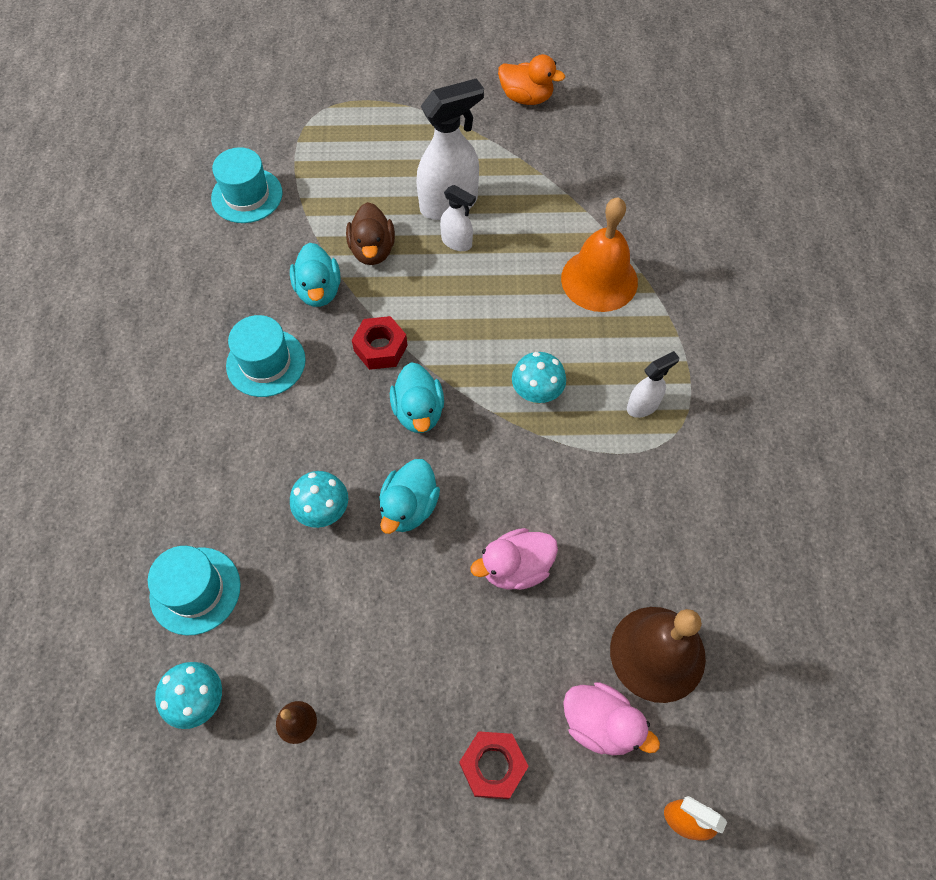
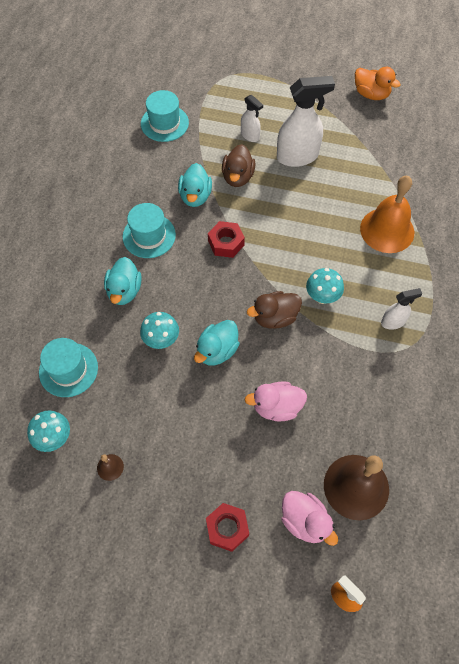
camera: 15 degrees right, 0 degrees up
turquoise duck [390,362,444,433] -> turquoise duck moved to [104,257,142,305]
white spray bottle [440,185,476,251] -> white spray bottle moved to [241,95,263,142]
none -> brown duck [247,291,302,328]

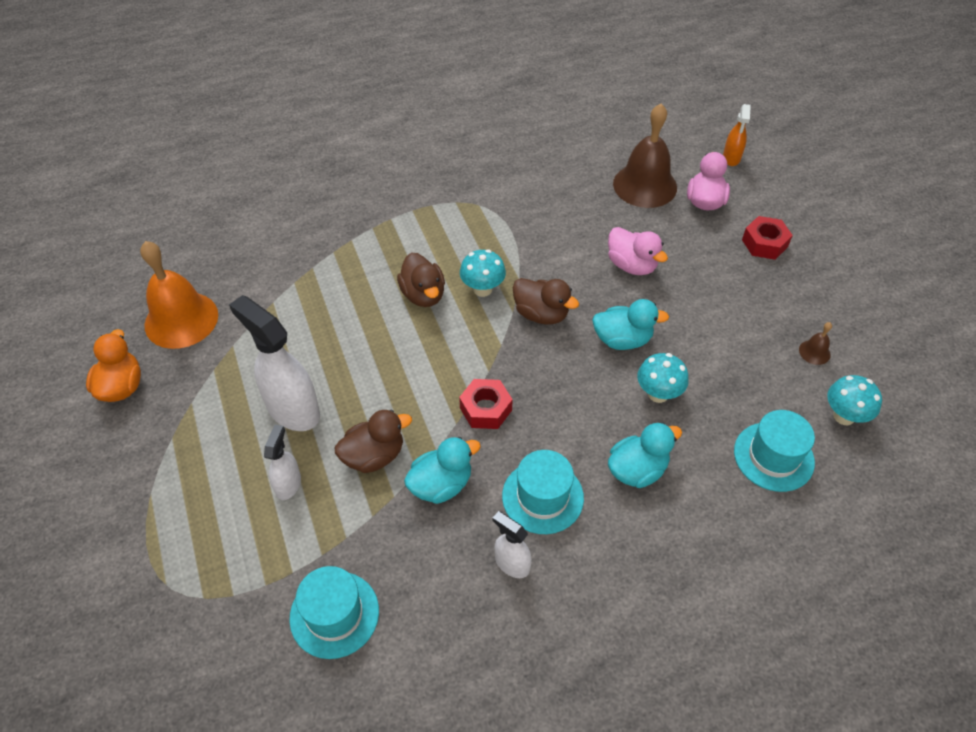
camera: 125 degrees left, 10 degrees down
orange bell [360,176,414,253] -> orange bell moved to [140,241,218,349]
white spray bottle [381,288,422,330] -> white spray bottle moved to [492,511,532,578]
none -> brown duck [397,253,445,307]

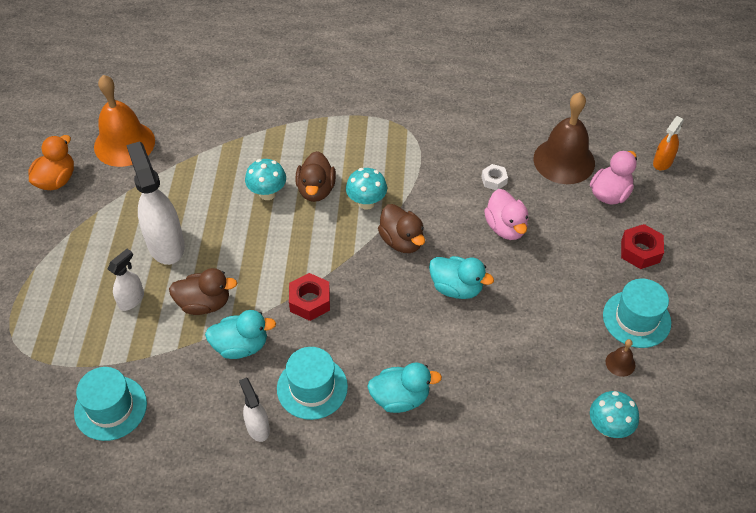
camera: 25 degrees right, 0 degrees up
turquoise mushroom [637,353,689,403] -> turquoise mushroom moved to [245,159,286,200]
turquoise hat [734,410,815,492] -> turquoise hat moved to [603,279,671,348]
none -> white nut [481,164,508,190]

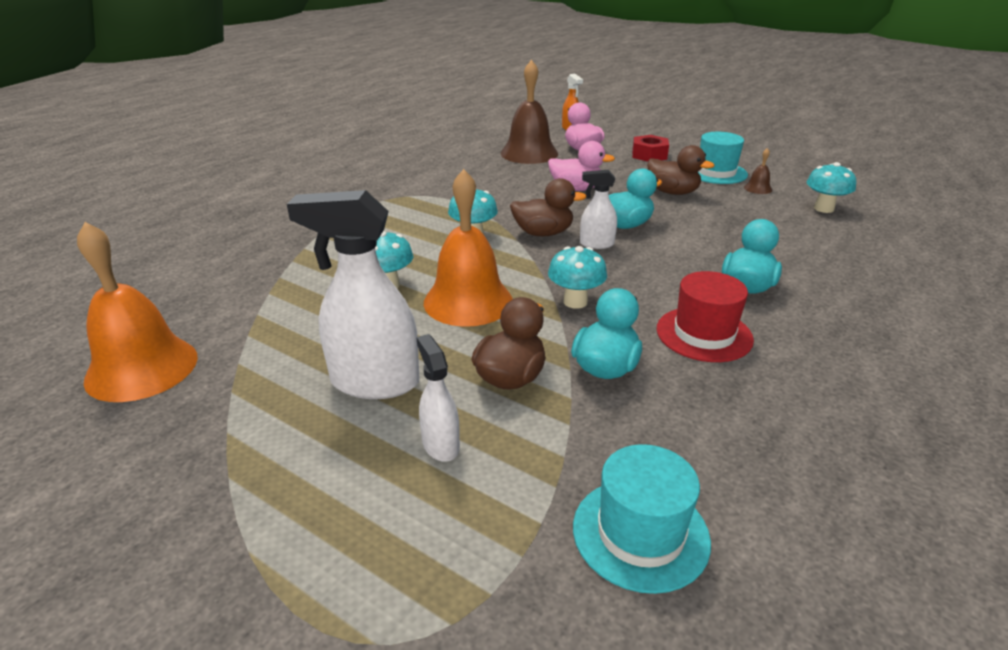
camera: 60 degrees left, 20 degrees down
orange duck [28,135,74,190] -> none
white spray bottle [239,378,270,442] -> white spray bottle moved to [580,170,617,249]
turquoise hat [277,347,348,420] -> red hat [657,271,754,362]
red nut [289,273,330,321] -> turquoise mushroom [548,246,607,309]
brown duck [295,151,336,202] -> brown duck moved to [647,145,714,195]
white nut [481,164,508,190] -> none
none -> orange bell [424,169,513,327]

